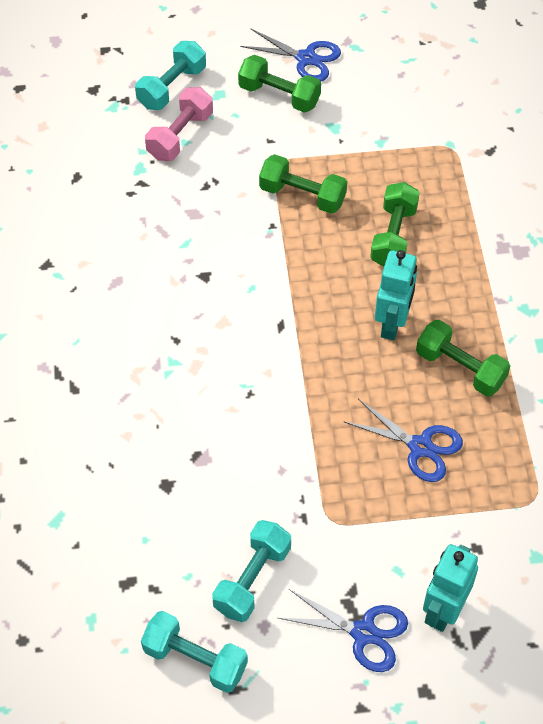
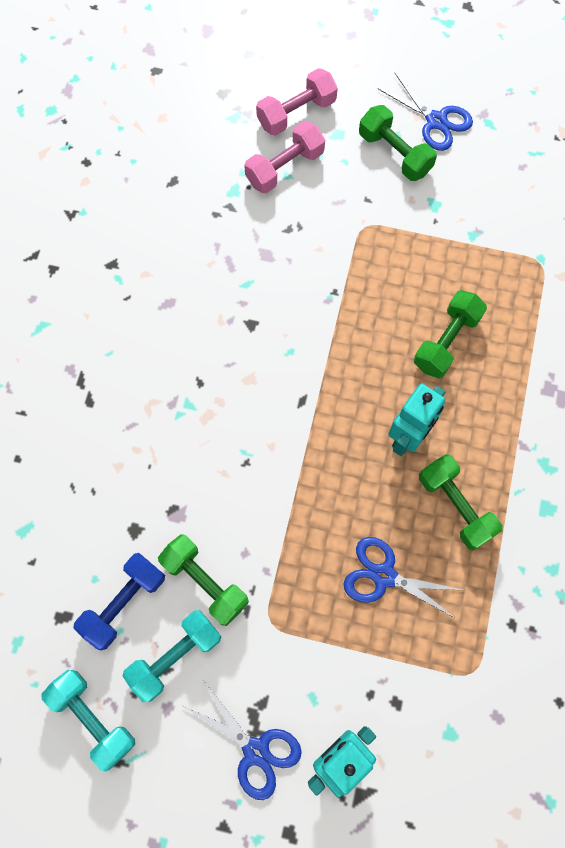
camera: 20 degrees right, 15 degrees up
turquoise dumbbell [135,41,206,110] -> pink dumbbell [256,68,338,136]
green dumbbell [259,154,347,214] -> green dumbbell moved to [158,534,249,626]
blue scissors [343,399,463,482] -> blue scissors turned 150 degrees clockwise [343,537,462,619]
none -> blue dumbbell [73,553,165,650]

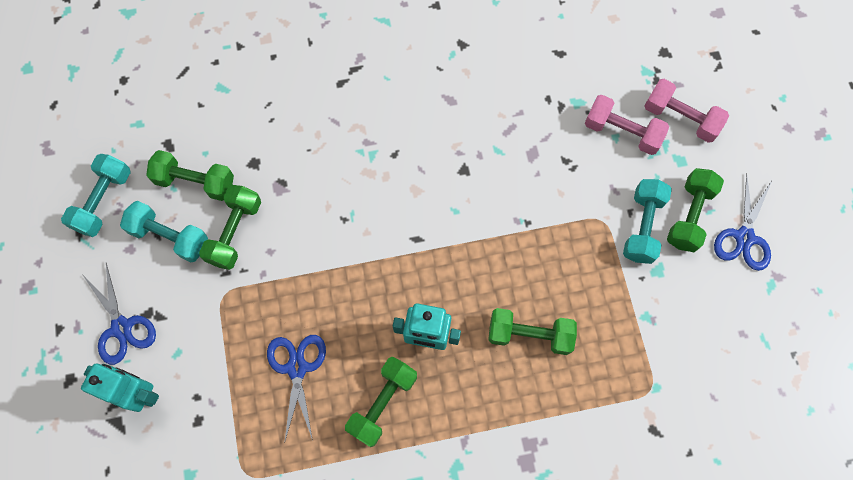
camera: 65 degrees right, 0 degrees up
blue dumbbell [73,553,165,650] -> green dumbbell [146,150,234,201]
blue scissors [183,682,302,800] -> blue scissors turned 45 degrees counterclockwise [83,263,156,365]
none -> turquoise dumbbell [623,179,672,264]

